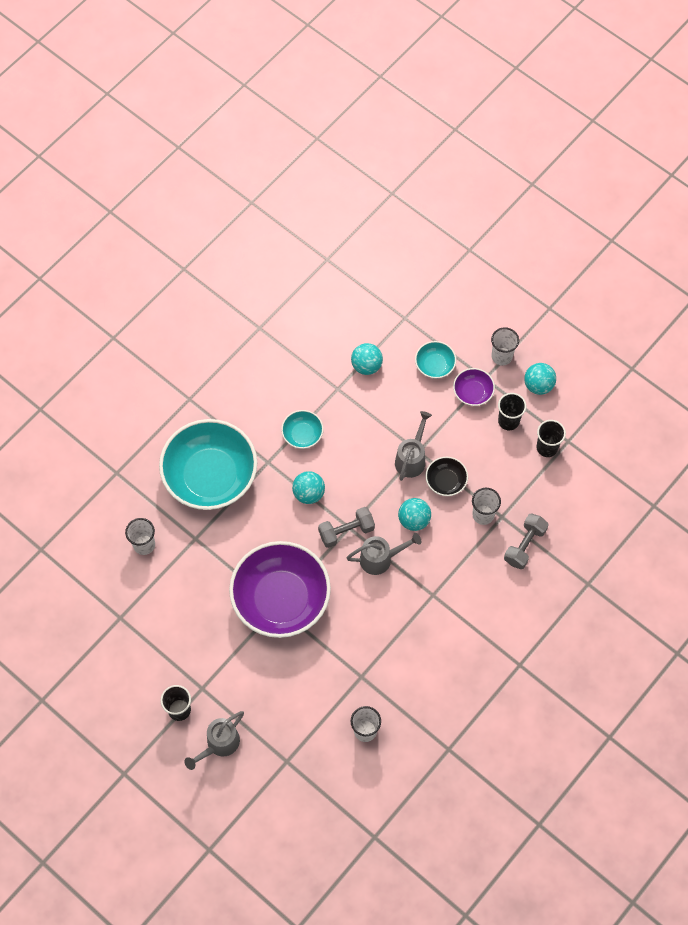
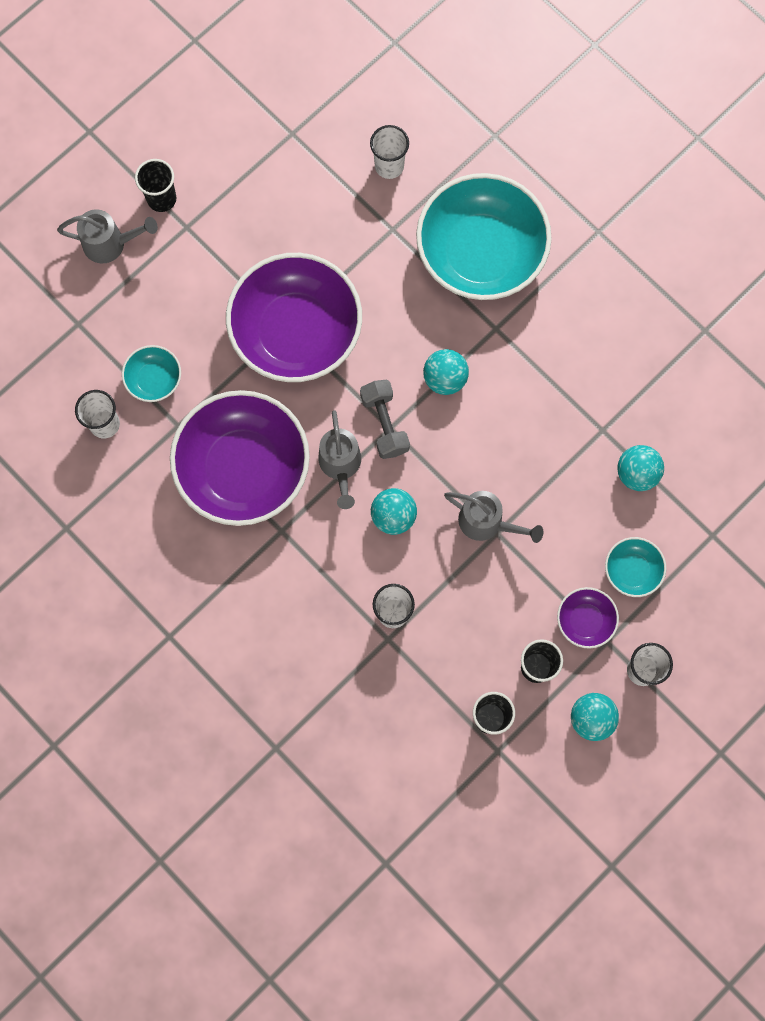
camera: 95 degrees right, 10 degrees up
grey watering can [184,711,244,770] -> grey watering can turned 135 degrees clockwise [57,209,158,263]
turquoise bowl [281,410,323,449] -> turquoise bowl moved to [122,345,181,402]
black bowl [425,457,468,496] -> none
grey dumbbell [504,513,548,569] -> none
none -> purple bowl [170,390,310,526]

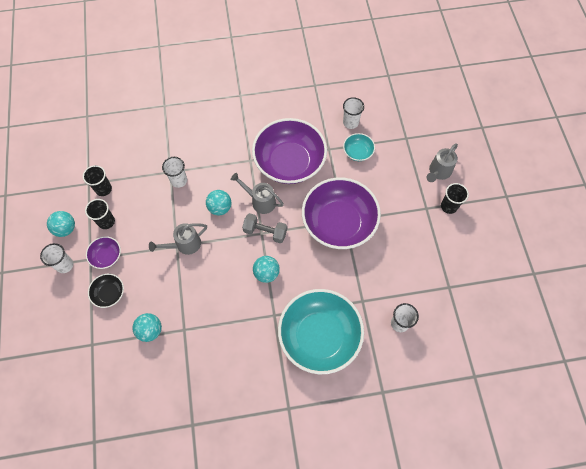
camera: 125 degrees right, 10 degrees down
turquoise bowl [605,537,666,597] -> black bowl [88,274,124,308]

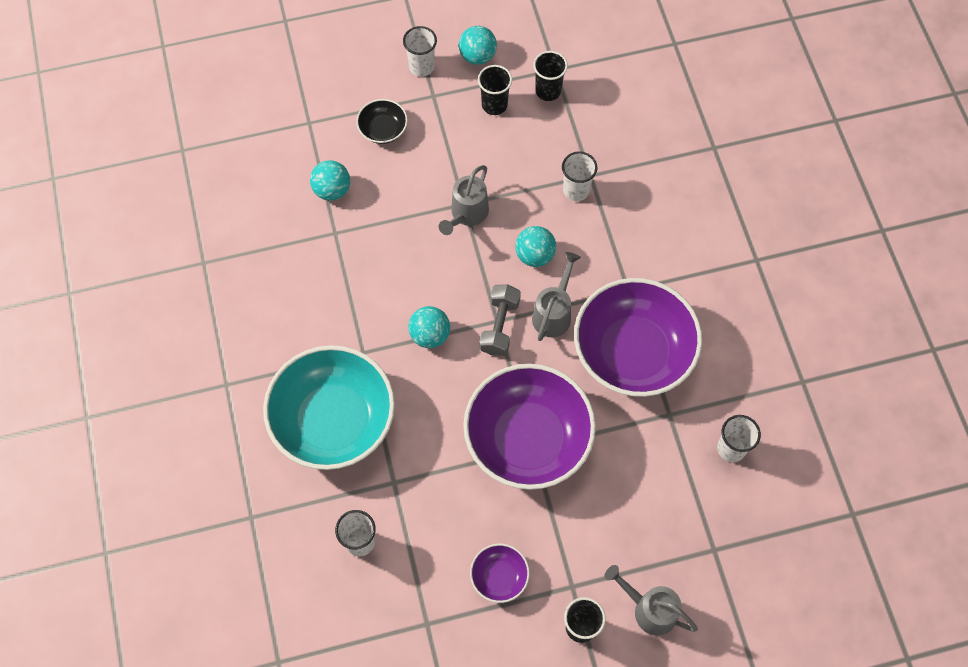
camera: 85 degrees right, 0 degrees up
purple bowl [86,236,121,269] -> purple bowl moved to [470,544,530,603]
grey watering can [149,223,207,255] -> grey watering can turned 120 degrees counterclockwise [439,165,489,235]
turquoise bowl [343,133,375,161] -> none

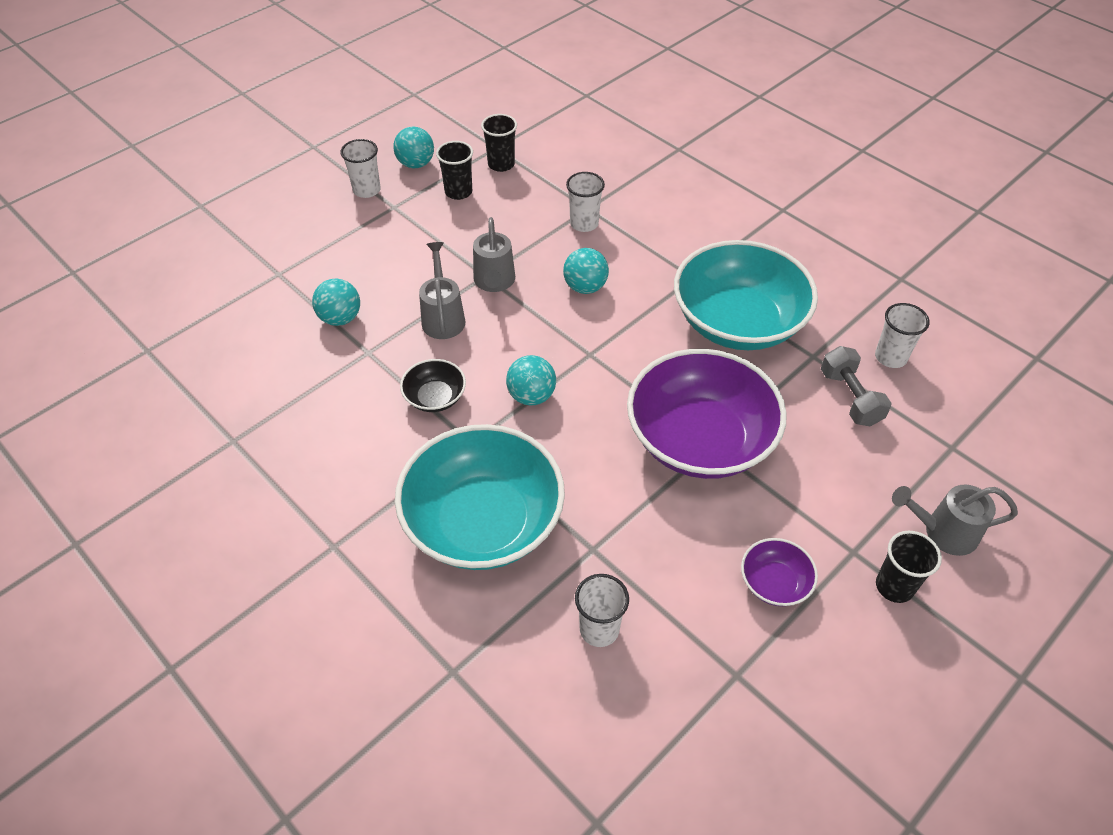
camera: 30 degrees left, 15 degrees down
black bowl [356,99,408,144] -> black bowl moved to [400,359,466,412]
grey dumbbell [479,284,521,356] -> grey dumbbell moved to [821,346,892,426]
grey watering can [532,252,581,341] -> grey watering can moved to [419,242,465,339]
purple bowl [574,278,702,397] -> turquoise bowl [674,240,818,350]

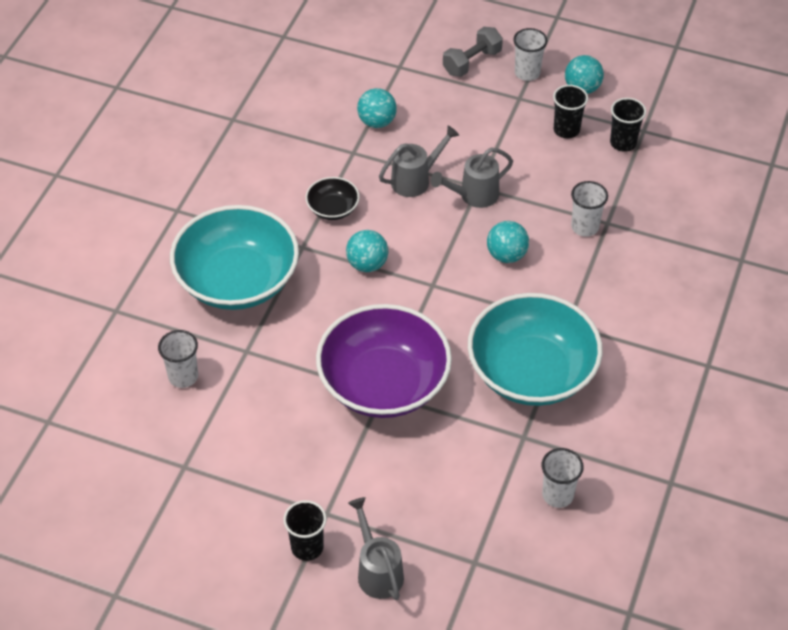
camera: 65 degrees right, 0 degrees up
purple bowl [741,538,818,606] -> none
grey dumbbell [821,346,892,426] -> grey dumbbell moved to [443,27,503,77]

